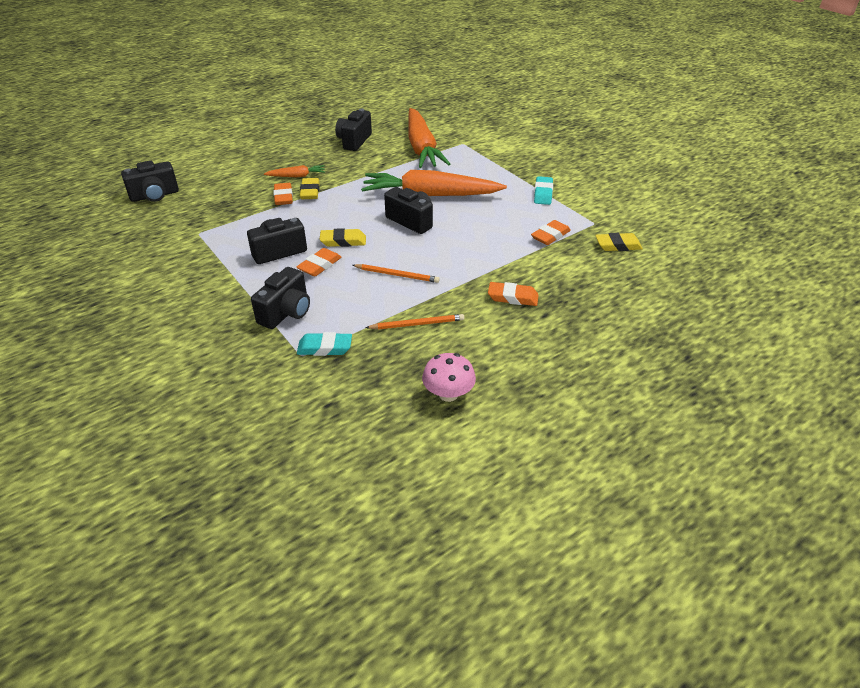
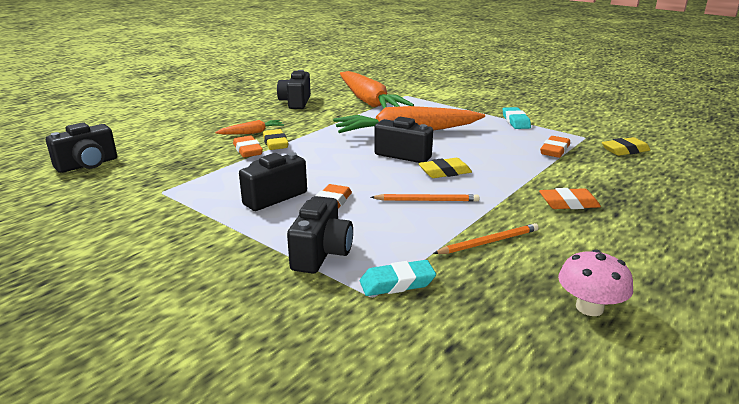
camera: 15 degrees left, 15 degrees down
yellow eraser [320,228,366,247] -> yellow eraser moved to [418,158,472,178]

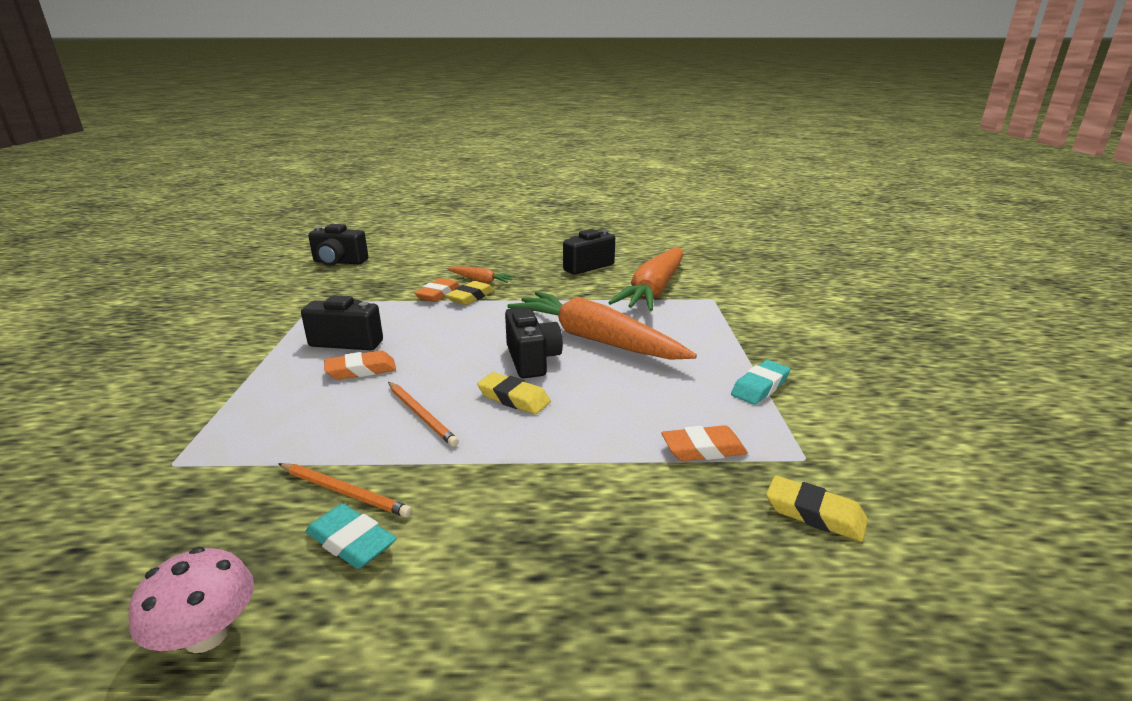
camera: 50 degrees right, 0 degrees up
black camera [287,196,353,274] -> none
turquoise eraser [360,260,436,296] -> turquoise eraser moved to [306,504,397,569]
orange eraser [539,188,601,209] -> none

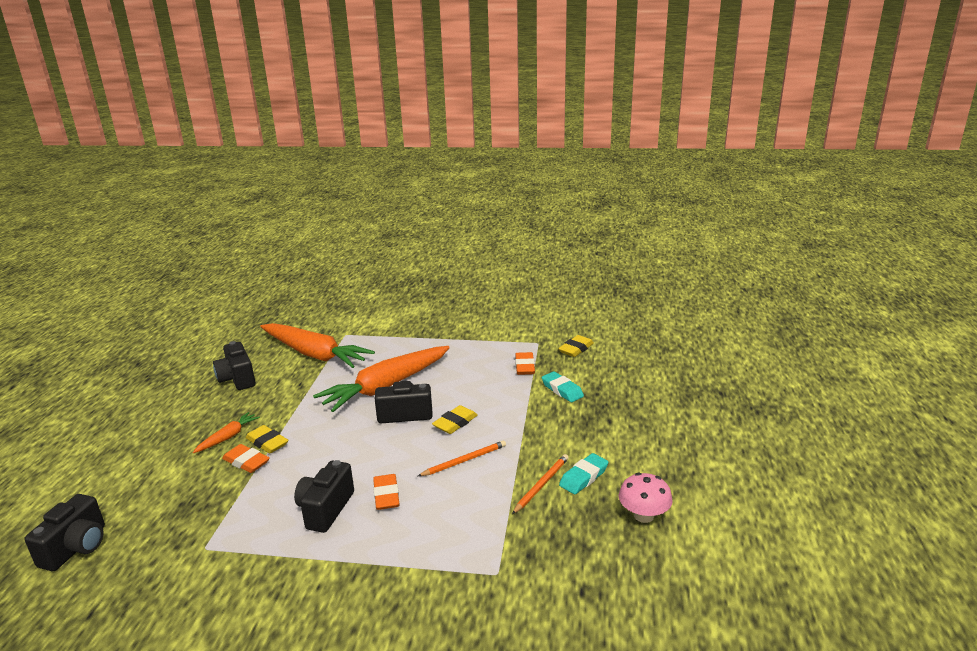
camera: 80 degrees left, 0 degrees up
turquoise eraser [731,360,790,405] -> turquoise eraser moved to [542,371,584,402]

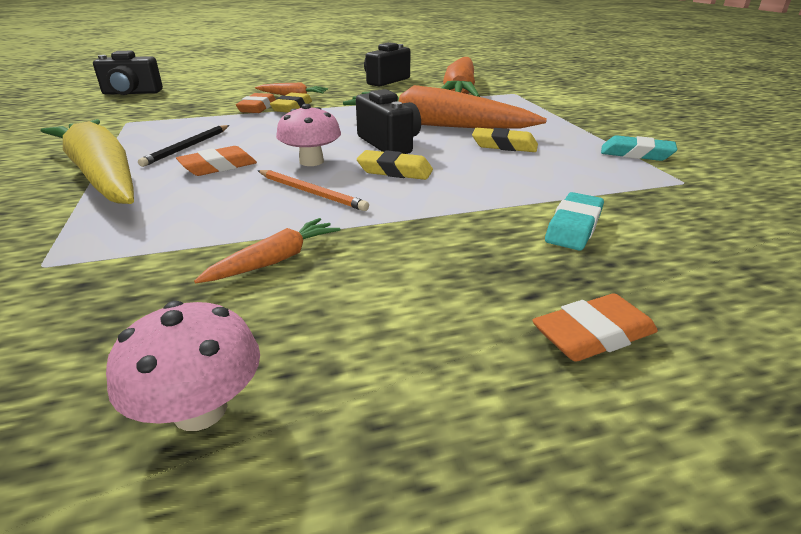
camera: 65 degrees right, 5 degrees up
black camera [294,460,354,533] -> black pencil [138,125,229,167]
orange pencil [512,454,569,514] -> orange carrot [194,218,341,283]
orange eraser [515,352,535,375] -> orange eraser moved to [532,294,658,362]
yellow eraser [558,335,594,357] -> yellow eraser moved to [472,128,538,152]
turquoise eraser [559,453,608,494] -> turquoise eraser moved to [601,135,678,161]
none -> yellow carrot [41,119,134,204]
none -> pink mushroom [276,104,341,166]

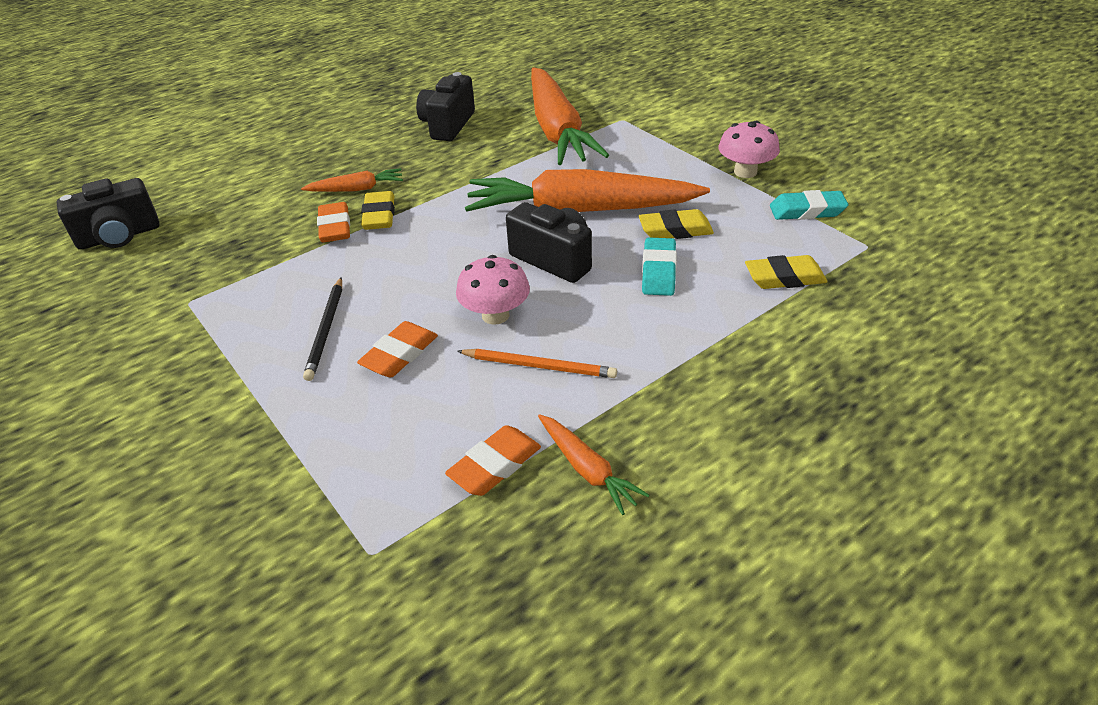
camera: 20 degrees left, 10 degrees up
yellow carrot [41,119,134,204] -> none
pink mushroom [106,301,260,431] -> pink mushroom moved to [718,121,780,178]
orange carrot [194,218,341,283] -> orange carrot turned 120 degrees clockwise [538,414,649,515]
yellow eraser [357,150,433,180] -> yellow eraser moved to [745,255,827,289]
orange eraser [532,294,658,362] -> orange eraser moved to [445,425,541,496]
turquoise eraser [545,192,604,250] -> turquoise eraser moved to [642,237,677,296]

